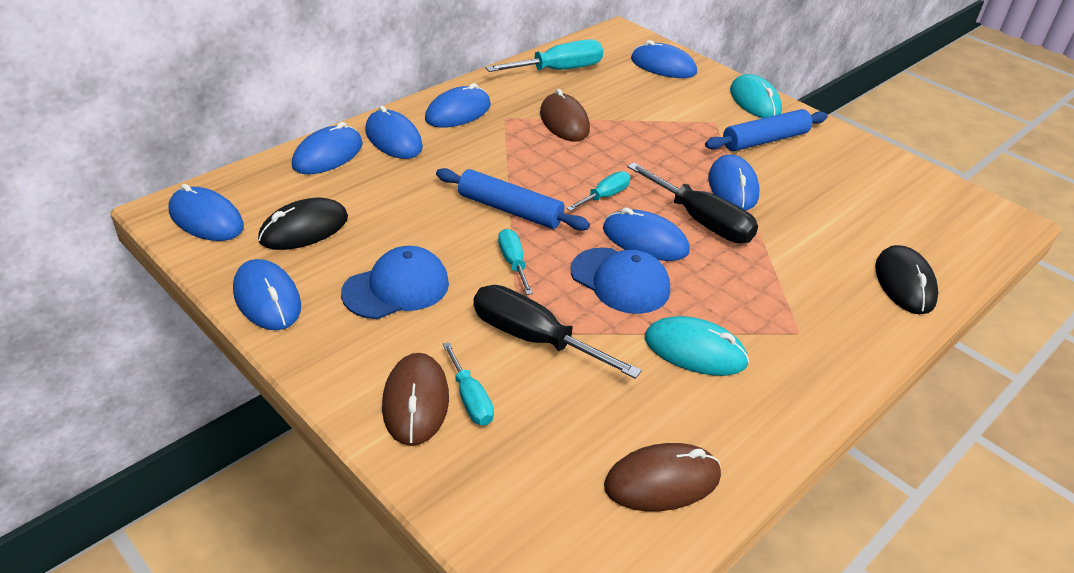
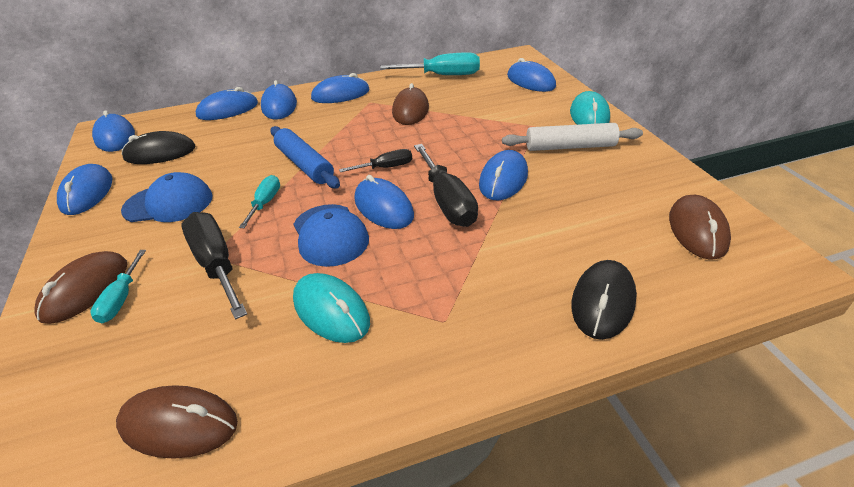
camera: 30 degrees right, 0 degrees up
turquoise screwdriver [566,171,630,211] -> black screwdriver [339,149,412,172]
blue rolling pin [705,109,828,151] -> white rolling pin [502,123,643,151]
none -> brown mouse [669,195,731,260]

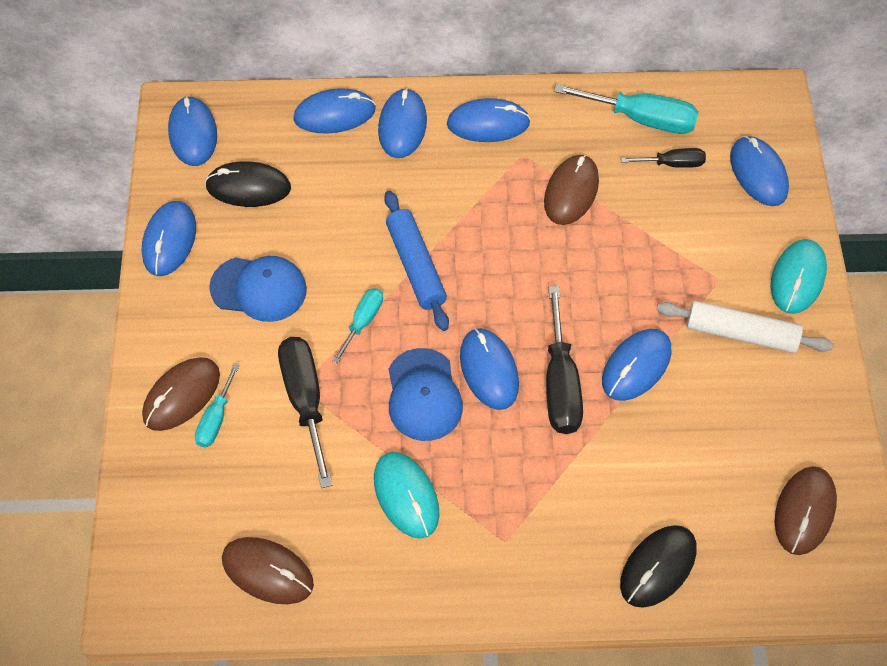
camera: 15 degrees right, 20 degrees up
black screwdriver [339,149,412,172] -> black screwdriver moved to [621,148,706,168]

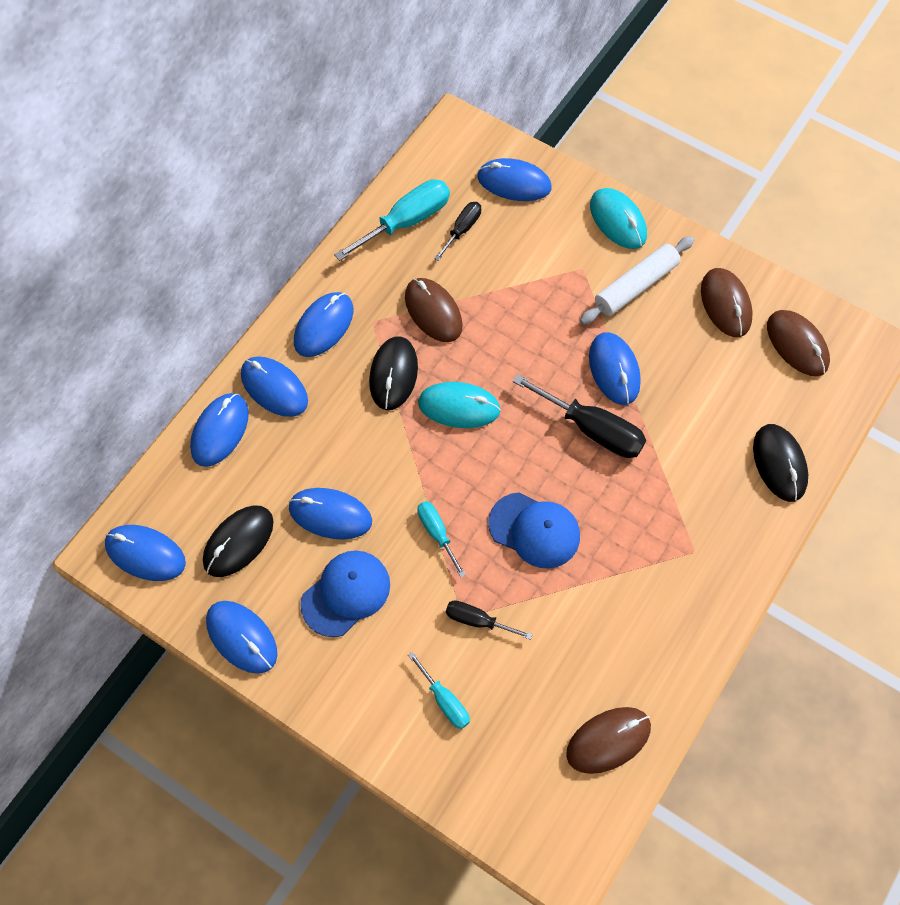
camera: 55 degrees left, 5 degrees up
brown mouse [142,357,220,431] -> brown mouse moved to [701,268,753,337]
black screwdriver [278,337,332,488] -> black screwdriver [446,601,533,640], size x0.57
turquoise mouse [374,452,439,539] -> turquoise mouse moved to [418,382,501,428]
blue rolling pin [384,191,449,331] -> none
blue mouse [460,328,519,410] -> blue mouse moved to [289,488,372,539]
none -> black mouse [369,336,418,410]

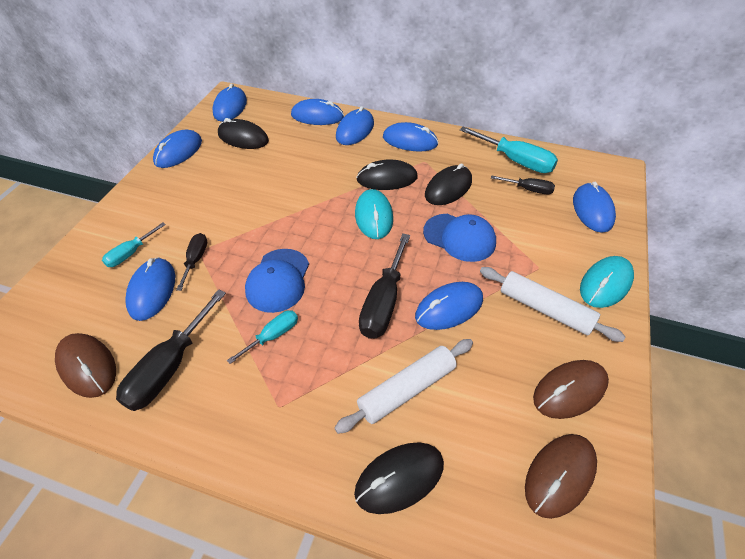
camera: 75 degrees right, 15 degrees down
blue mouse [289,488,372,539] -> blue mouse moved to [125,257,175,321]
blue cap [301,551,390,637] -> blue cap moved to [423,214,496,262]
brown mouse [405,278,463,342] -> black mouse [425,163,472,205]
turquoise screwdriver [417,501,466,577] -> turquoise screwdriver moved to [227,310,298,364]
none -> black screwdriver [116,289,226,411]
none -> white rolling pin [334,339,473,434]

